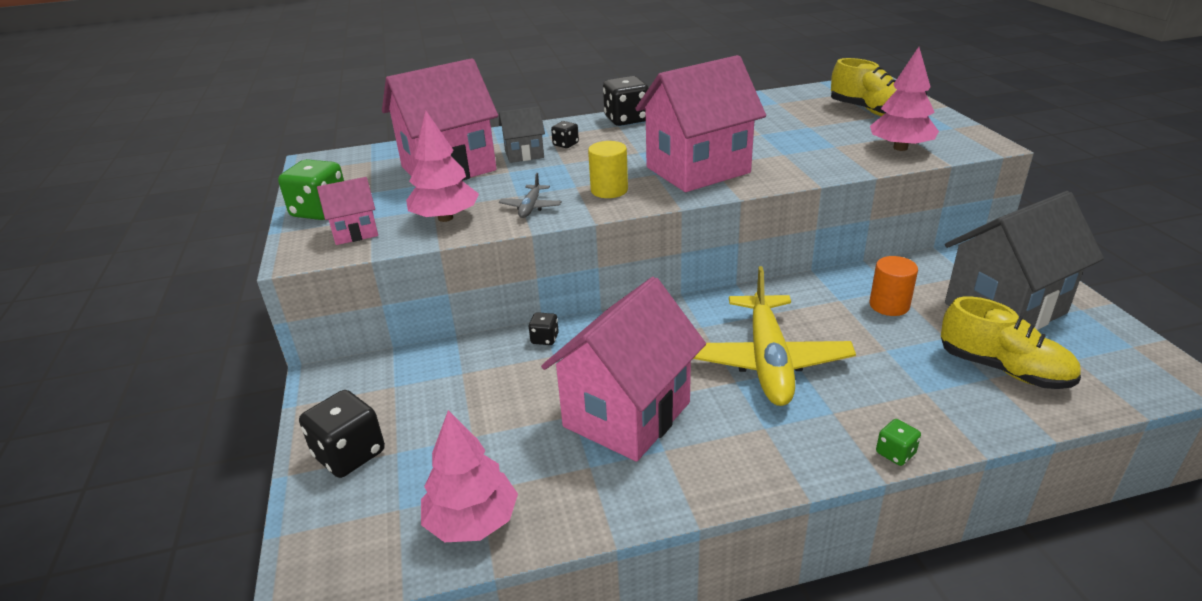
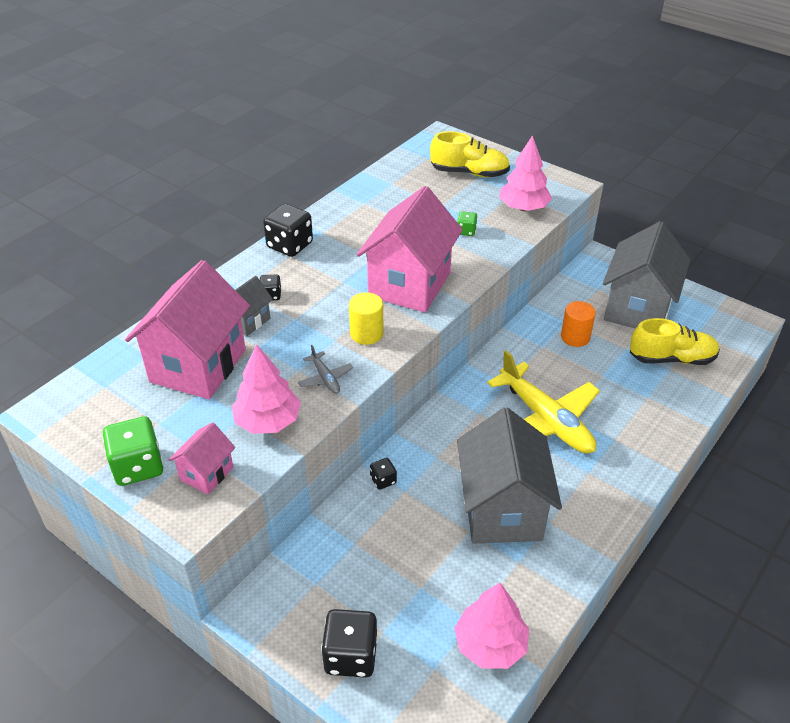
camera: 40 degrees left, 10 degrees up
pink house [541,277,706,462] -> grey house [457,408,562,544]
green dice [876,419,921,466] -> green dice moved to [457,211,477,236]

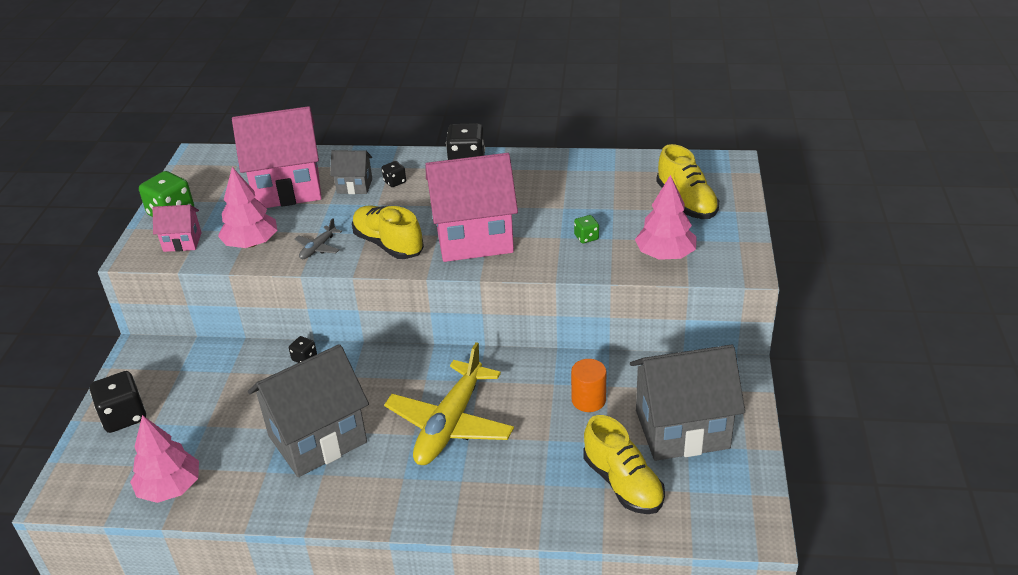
camera: 60 degrees right, 5 degrees down
yellow cylinder [349,292,384,345] -> yellow shoe [352,205,424,259]

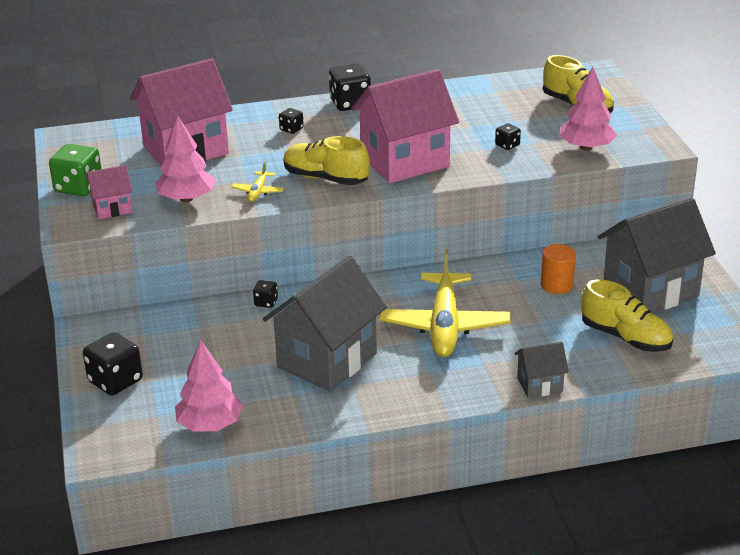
camera: 20 degrees left, 5 degrees down
grey plane [295,218,342,259] -> yellow plane [231,162,284,202]
grey house [330,150,372,194] -> grey house moved to [514,342,569,398]
green dice [574,215,599,243] -> black dice [495,123,521,150]

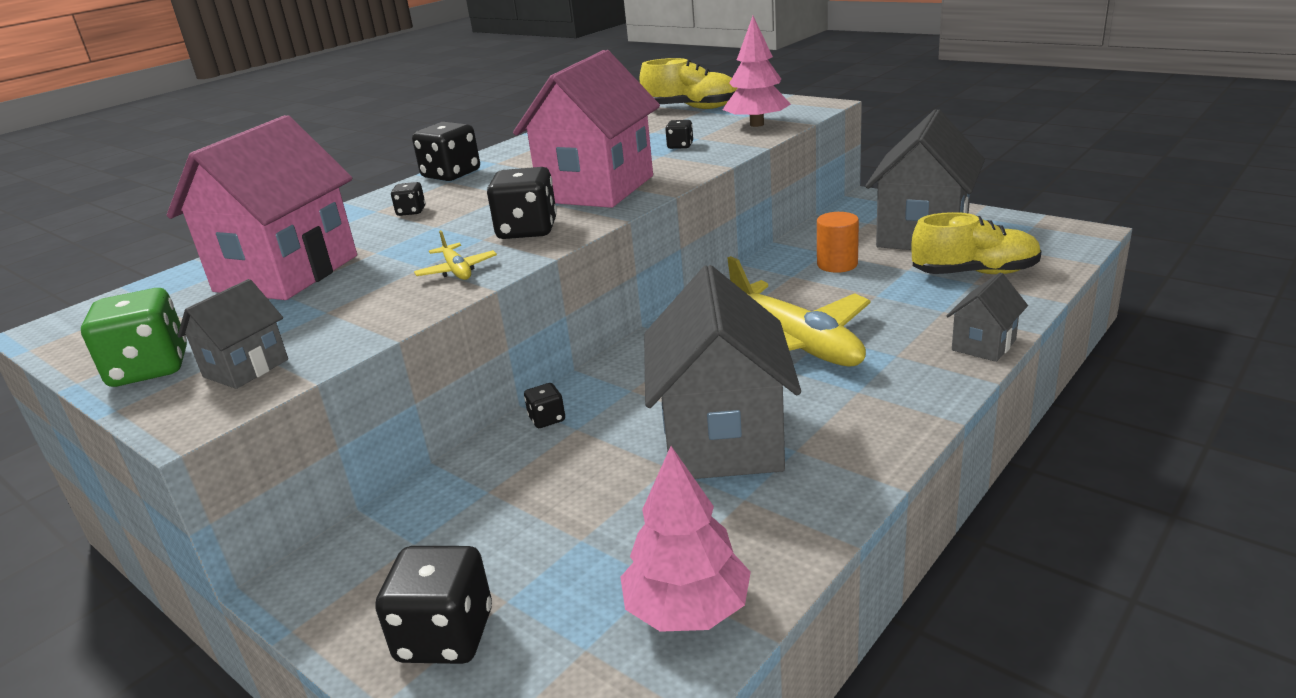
camera: 35 degrees left, 5 degrees down
pink house [86,165,133,219] -> grey house [177,279,288,389]
pink tree [155,115,215,202] -> none
yellow shoe [283,136,370,185] -> black dice [487,167,557,239]

